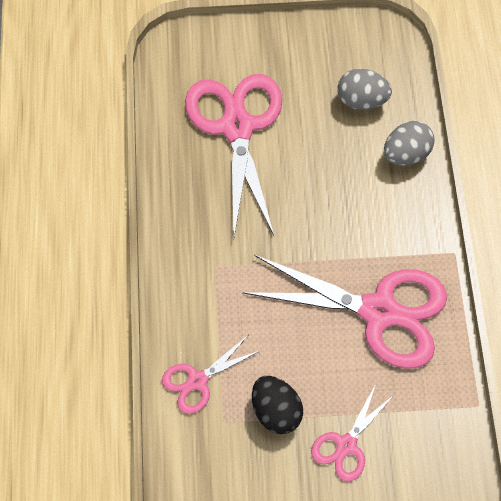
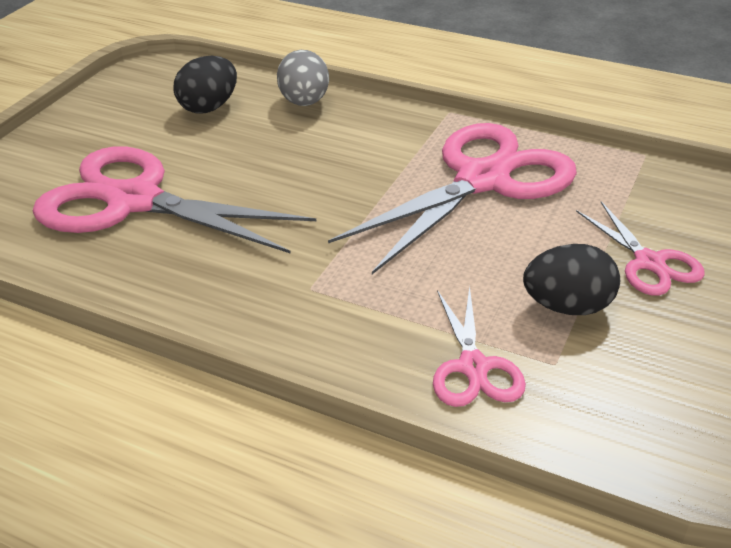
camera: 60 degrees left, 25 degrees down
grey egg [337,69,392,110] -> black egg [173,56,237,113]

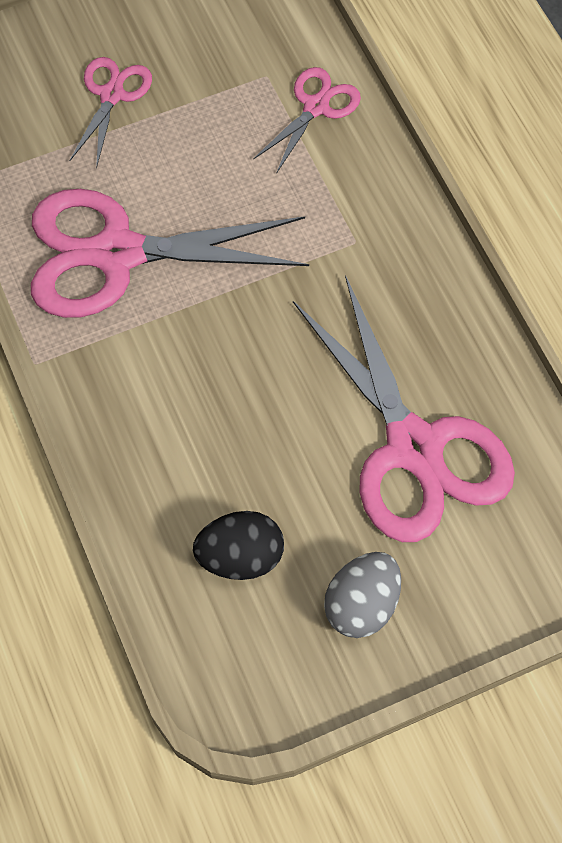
camera: 140 degrees left, 25 degrees up
grey egg [277,50,329,106] -> grey egg moved to [324,552,401,638]
black egg [523,244,620,315] -> none

